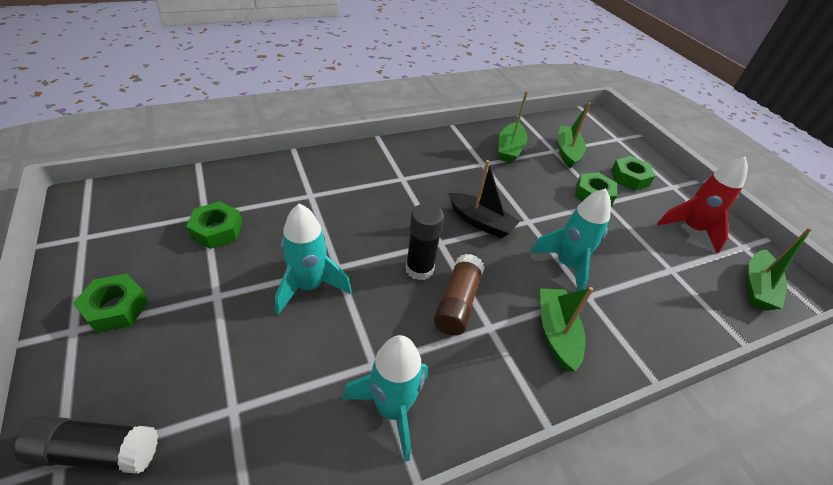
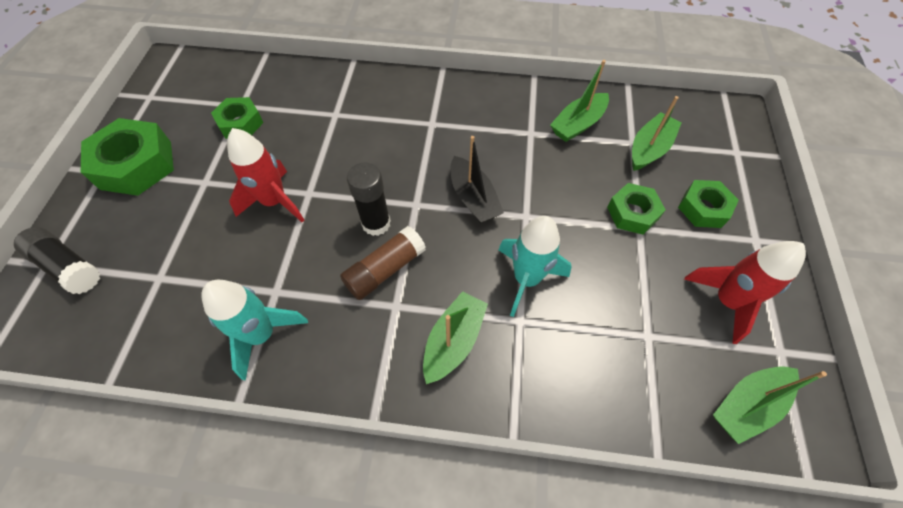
camera: 35 degrees right, 15 degrees up
green nut [73,274,149,333] -> green nut [81,118,174,196], size x1.65
turquoise rocket [275,204,352,315] -> red rocket [227,128,304,222]

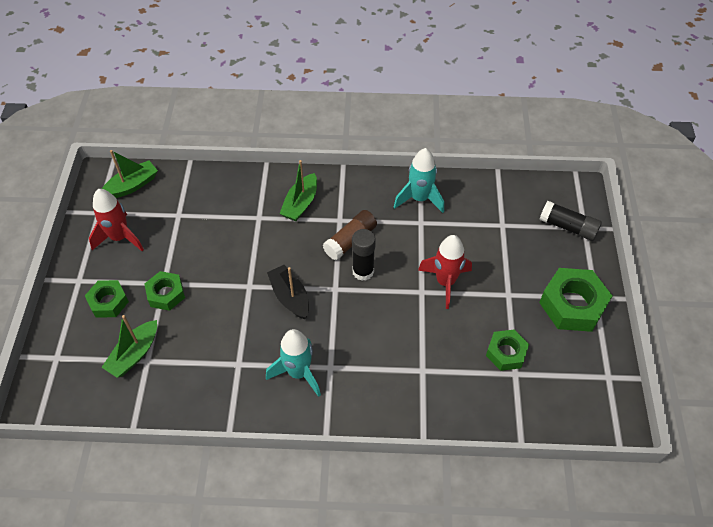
camera: 175 degrees right, 5 degrees down
turquoise rocket [498,216,572,317] -> turquoise rocket moved to [266,329,321,397]
green boat [550,60,609,142] -> none

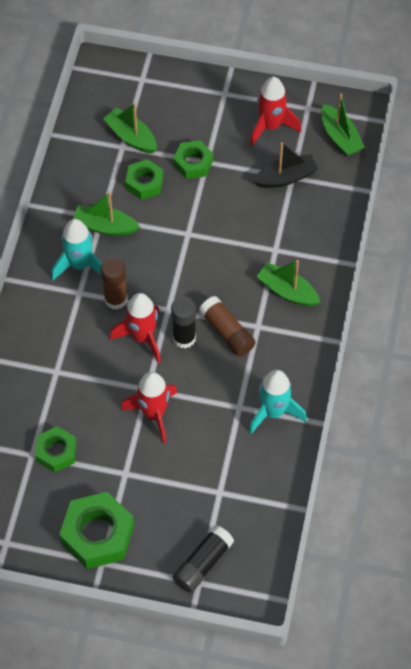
camera: 100 degrees right, 5 degrees up
green nut [85,280,129,318] -> green nut moved to [125,159,163,200]
black boat [267,265,309,319] -> black boat moved to [253,142,318,188]
none -> green boat [73,192,140,236]
none -> brown glue stick [101,258,128,310]
none -> red rocket [110,293,161,363]

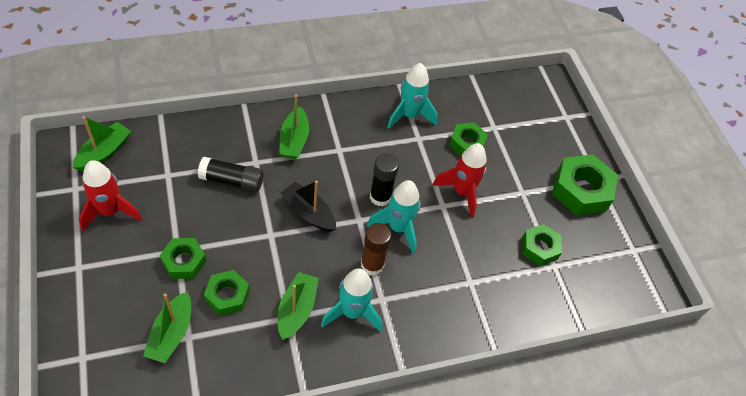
camera: 125 degrees left, 5 degrees down
green boat [73,192,140,236] -> green boat turned 150 degrees counterclockwise [278,272,319,340]
red rocket [110,293,161,363] -> turquoise rocket [367,180,421,254]
black glue stick [173,525,234,593] -> black glue stick moved to [198,157,264,192]
brown glue stick [199,296,256,357] -> none
black boat [253,142,318,188] -> black boat moved to [281,181,336,232]
none -> green nut [449,123,488,156]

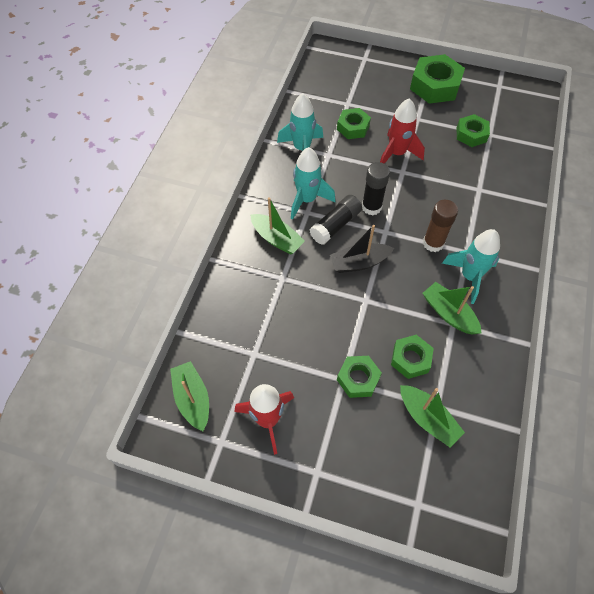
camera: 50 degrees left, 5 degrees up
black glue stick [198,157,264,192] -> black glue stick moved to [310,195,362,245]
turquoise rocket [367,180,421,254] -> turquoise rocket moved to [291,147,336,220]

